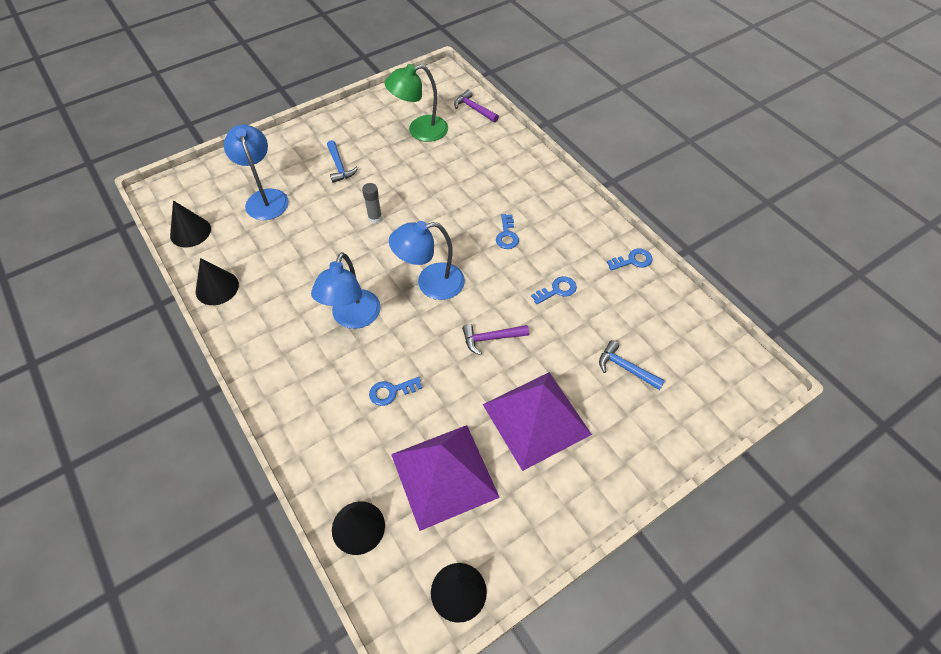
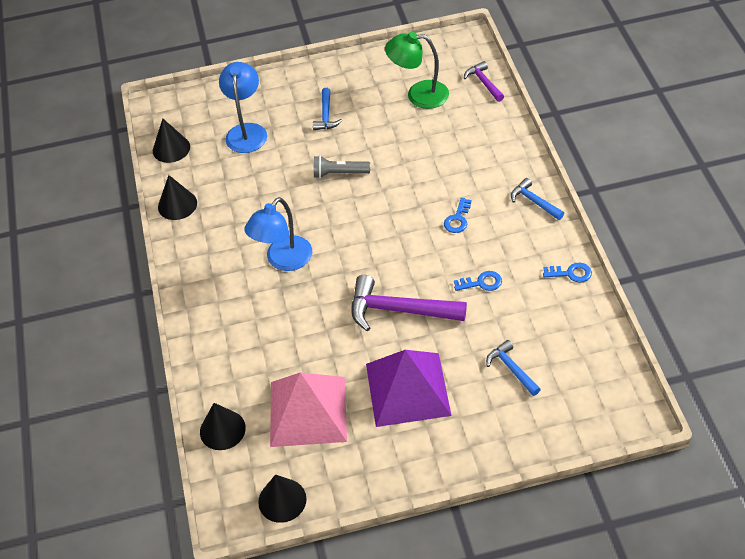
camera: 25 degrees right, 5 degrees down
grey glue stick [362,183,382,224] -> grey flashlight [314,156,370,178]
blue key [369,377,422,406] -> none
blue lamp [389,221,465,300] -> none
purple pyramid [391,425,500,531] -> pink pyramid [270,372,347,447]
purple hammer [462,324,529,355] -> purple hammer [351,275,467,331], size x1.84
none -> blue hammer [511,178,564,220]

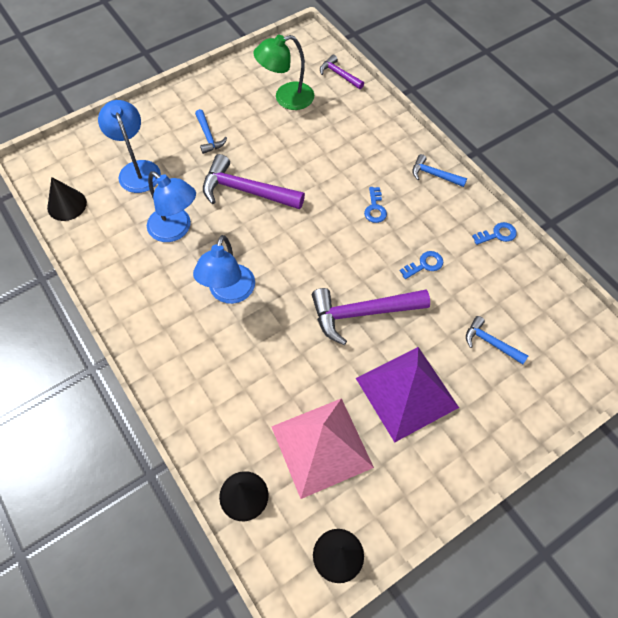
camera: 25 degrees left, 10 degrees up
black cone [158,175,197,220] -> none
grey flashlight [314,156,370,178] -> purple hammer [203,154,305,209]
none -> blue lamp [147,171,196,242]

